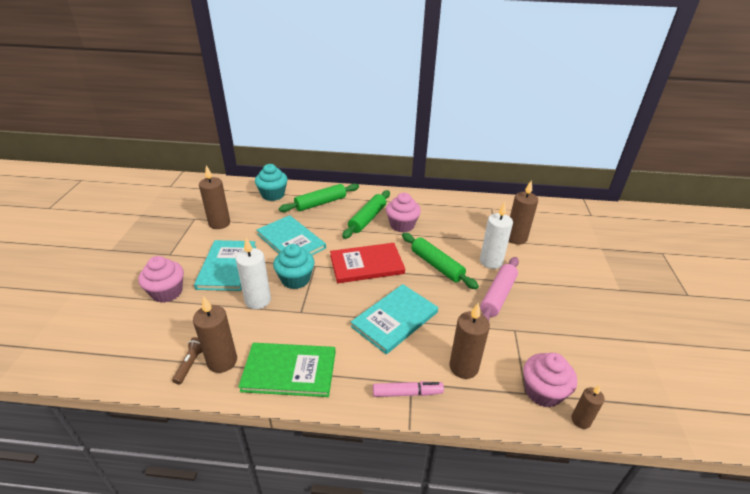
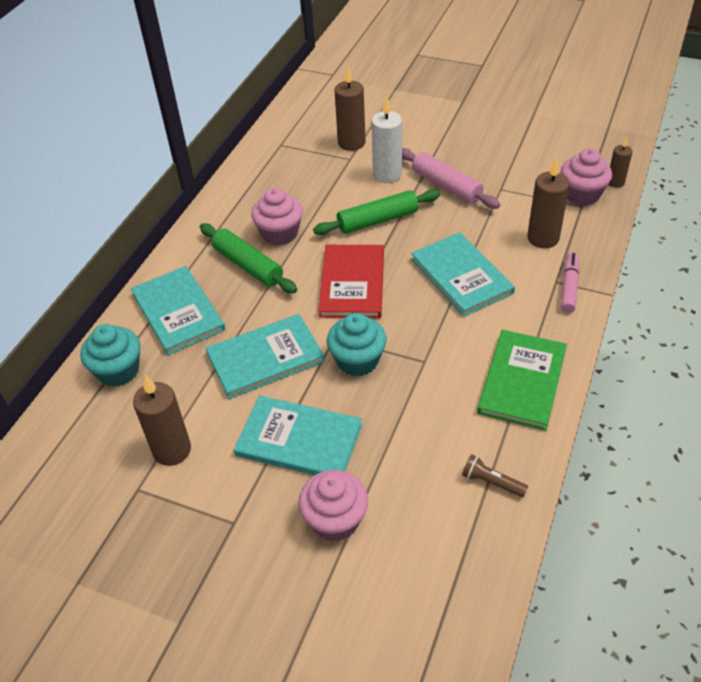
camera: 70 degrees left, 10 degrees up
brown candle [193,296,237,373] -> none
white candle [236,238,271,309] -> none
green rolling pin [279,183,359,212] -> turquoise book [131,266,225,355]

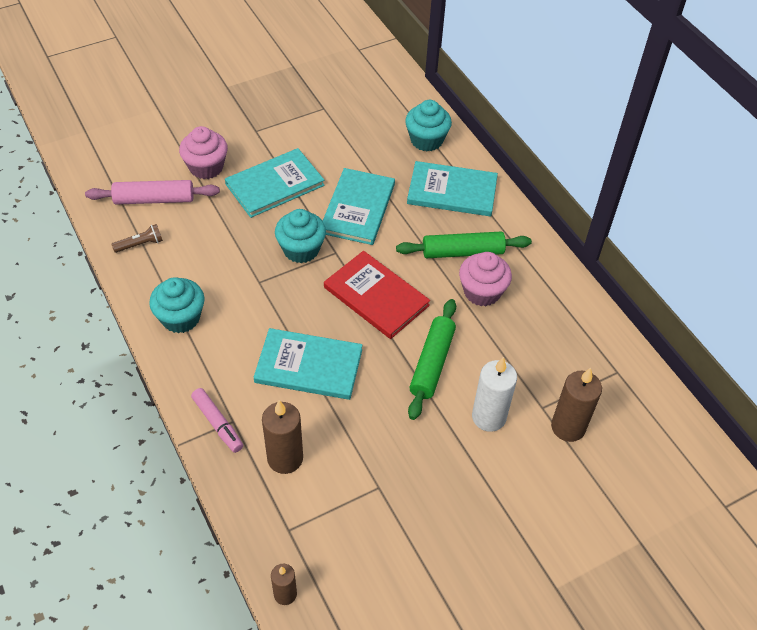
camera: 125 degrees right, 5 degrees up
brown candle [133,375,191,466] -> none
pink rolling pin [402,148,500,209] -> pink rolling pin moved to [85,180,220,205]
green book [477,330,567,431] -> turquoise cupcake [149,277,204,333]
pink cupcake [561,148,612,206] -> none

